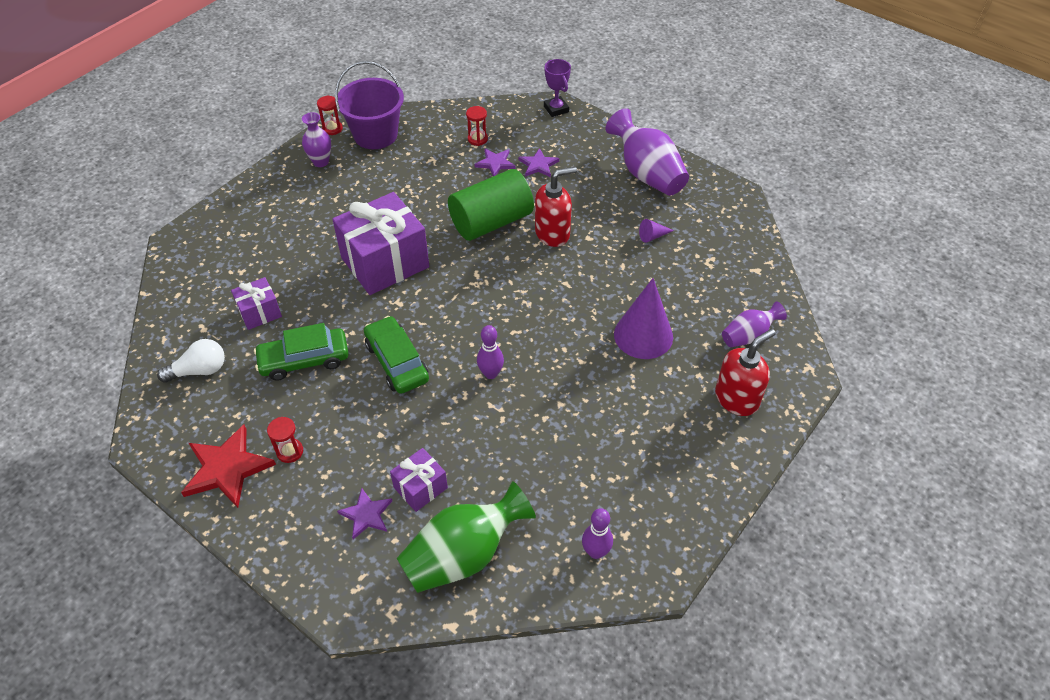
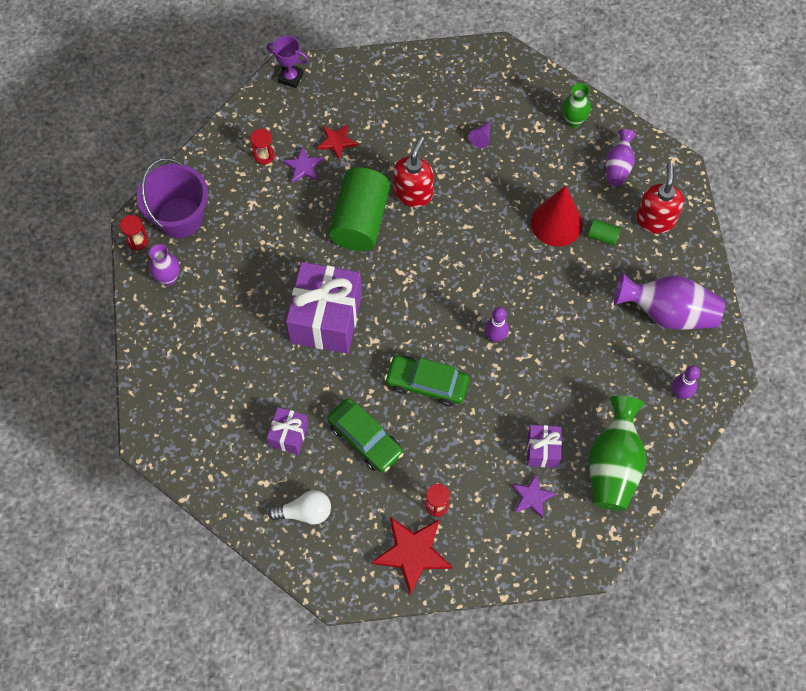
camera: 45 degrees left, 15 degrees up
white light bulb [157,339,225,383] -> white light bulb turned 60 degrees clockwise [268,490,331,525]
green car [254,323,349,381] -> green car turned 75 degrees counterclockwise [327,398,404,473]
purple star [519,148,559,177] -> red star [317,124,358,160]
purple vase [606,108,689,196] -> purple vase moved to [614,273,725,330]
purple cone [614,278,673,359] -> red cone [531,185,583,247]
none -> green vase [563,83,591,128]
none -> green cylinder [588,219,621,246]

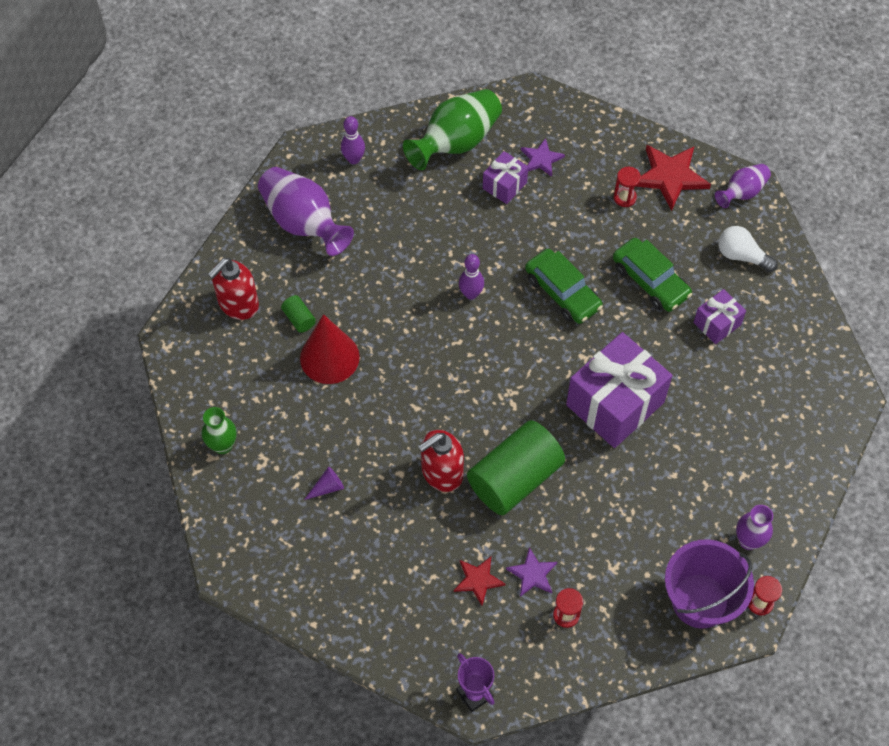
camera: 145 degrees left, 5 degrees down
green car [327,398,404,473] -> green car turned 150 degrees clockwise [613,238,692,312]
purple vase [606,129,636,186] -> purple vase moved to [715,164,771,208]

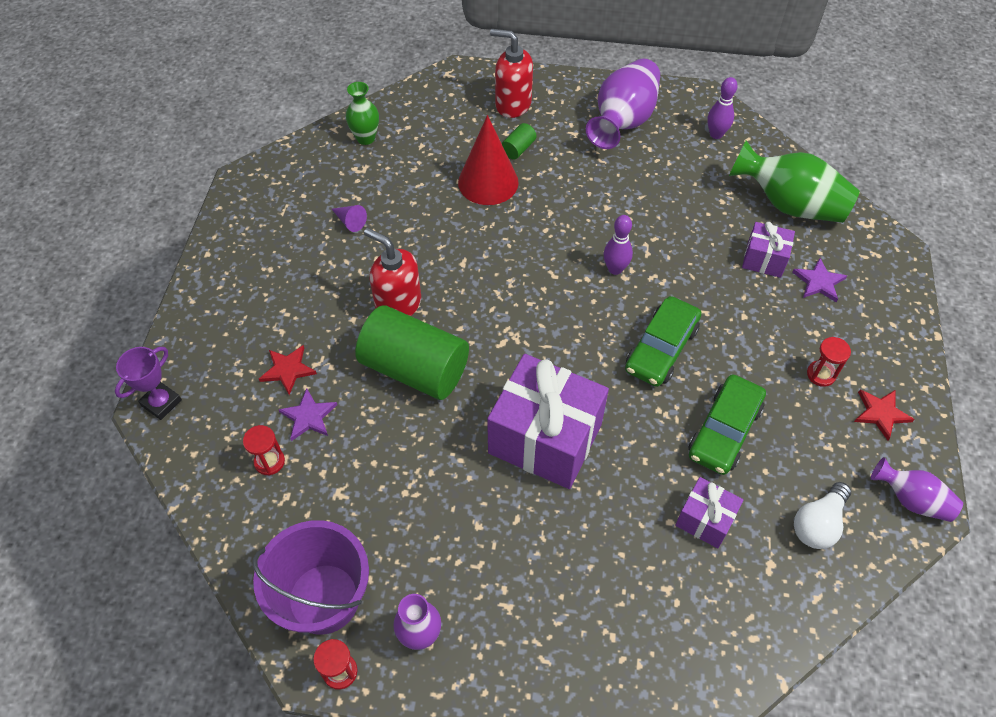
camera: 70 degrees right, 5 degrees down
red star [635,145,711,211] -> red star [854,390,915,440], size x0.58
white light bulb [718,226,778,272] -> white light bulb turned 150 degrees counterclockwise [794,482,851,549]

